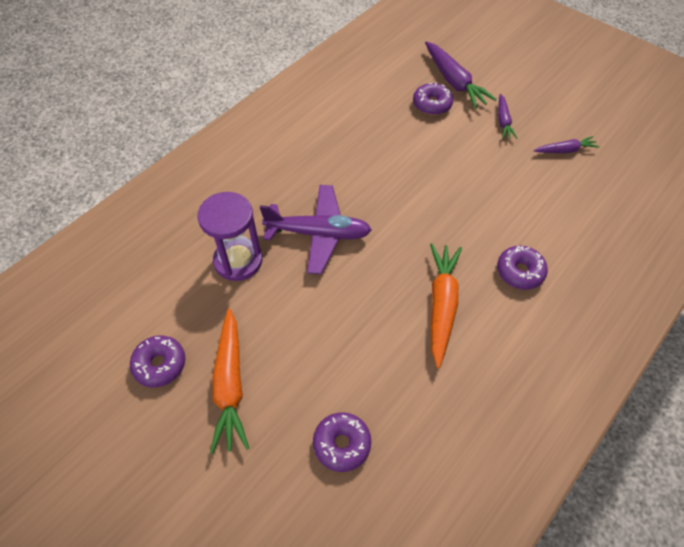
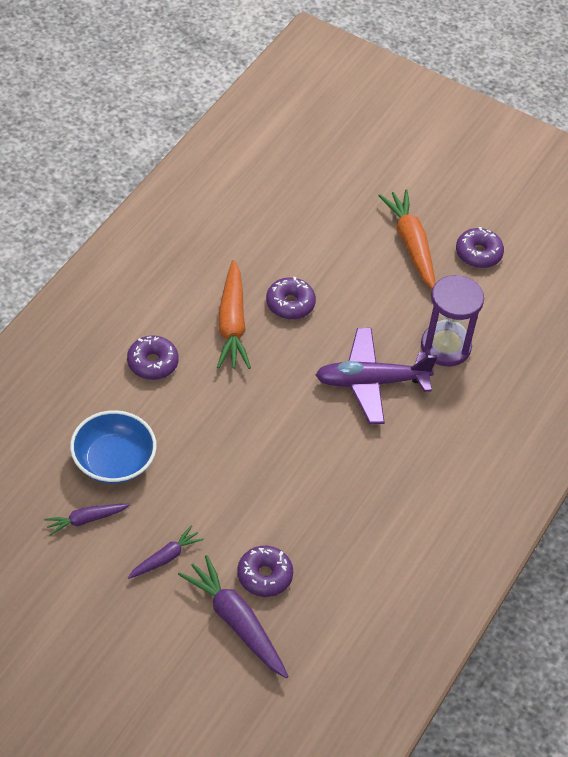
camera: 165 degrees right, 5 degrees down
purple donut [313,412,371,472] -> purple donut moved to [266,277,316,320]
purple carrot [498,94,518,139] -> purple carrot turned 60 degrees clockwise [128,526,204,579]
none -> blue bowl [70,410,157,484]

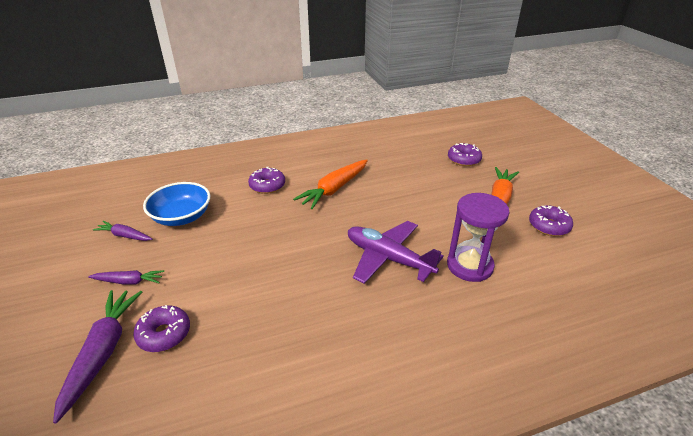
camera: 45 degrees right, 15 degrees down
purple donut [266,277,316,320] -> purple donut moved to [448,143,482,166]

